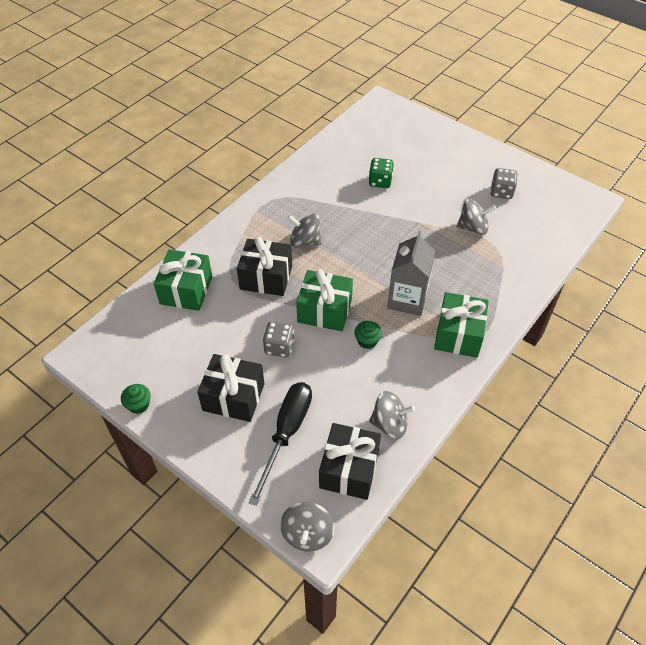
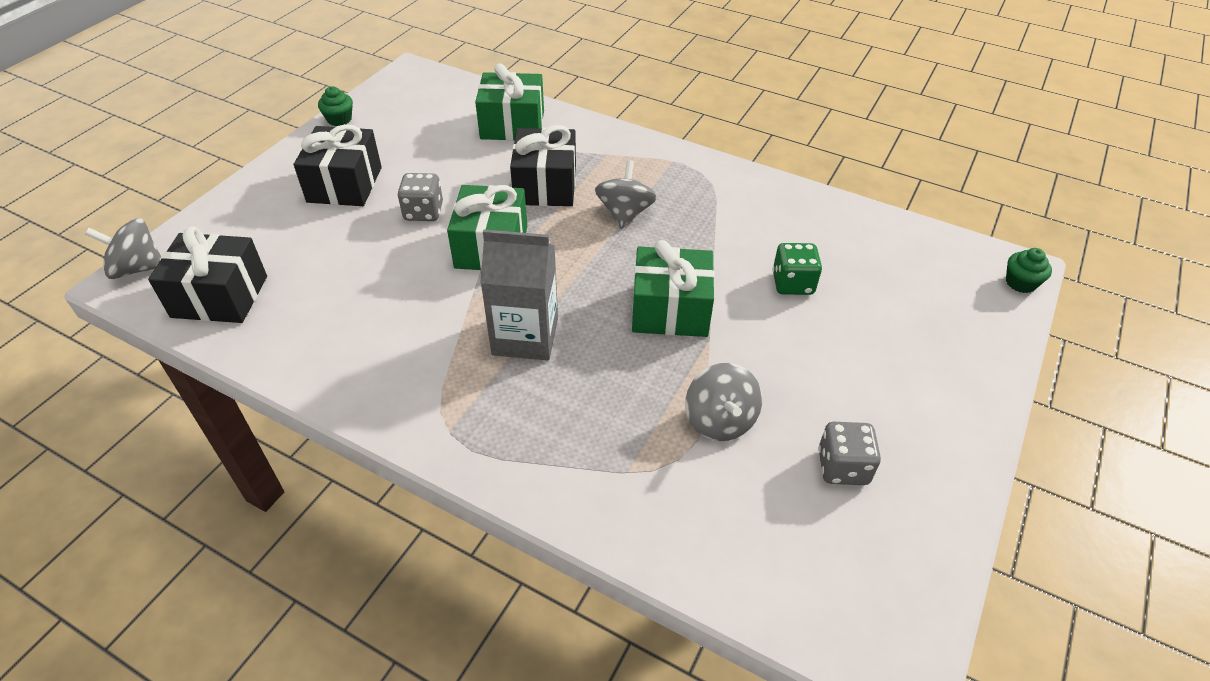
camera: 80 degrees right, 5 degrees down
black screwdriver [248,382,312,506] -> none
green cupcake [354,321,382,349] -> green cupcake moved to [1006,248,1052,293]
grey spinning top [369,391,415,439] -> none
green gift [434,292,489,358] -> green gift moved to [632,240,715,337]

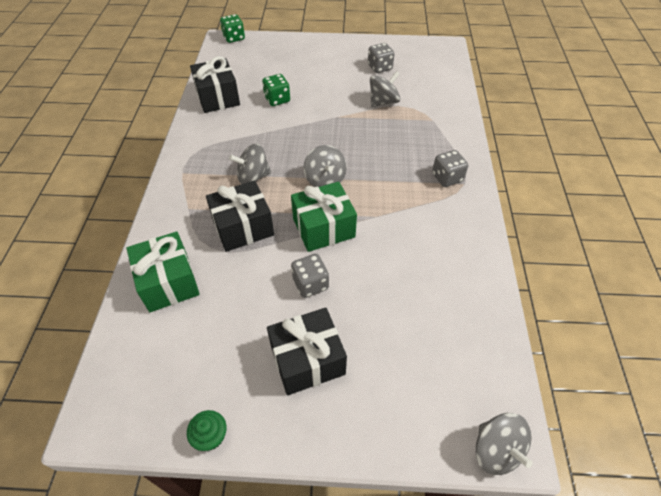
camera: 115 degrees left, 5 degrees up
black gift [148,226,267,323] -> black gift moved to [190,56,240,113]
grey carton [480,229,558,360] -> none
green gift [632,240,715,337] -> none
green cupcake [1006,248,1052,293] -> green dice [220,14,245,43]
none -> grey spinning top [303,145,347,187]
none -> grey dice [432,150,468,187]

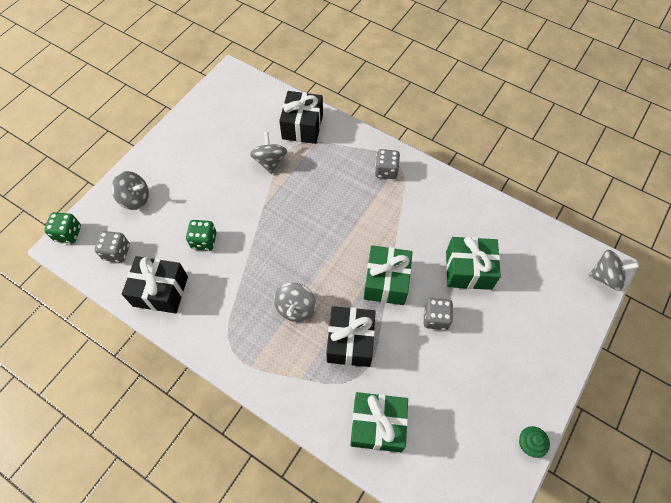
camera: 60 degrees left, 10 degrees up
black gift [267,308,347,395] -> black gift moved to [279,91,323,144]
grey spinning top [303,145,347,187] -> grey spinning top moved to [111,171,149,210]
grey dice [368,43,394,73] -> grey dice moved to [94,231,130,263]
none -> green gift [446,236,501,290]

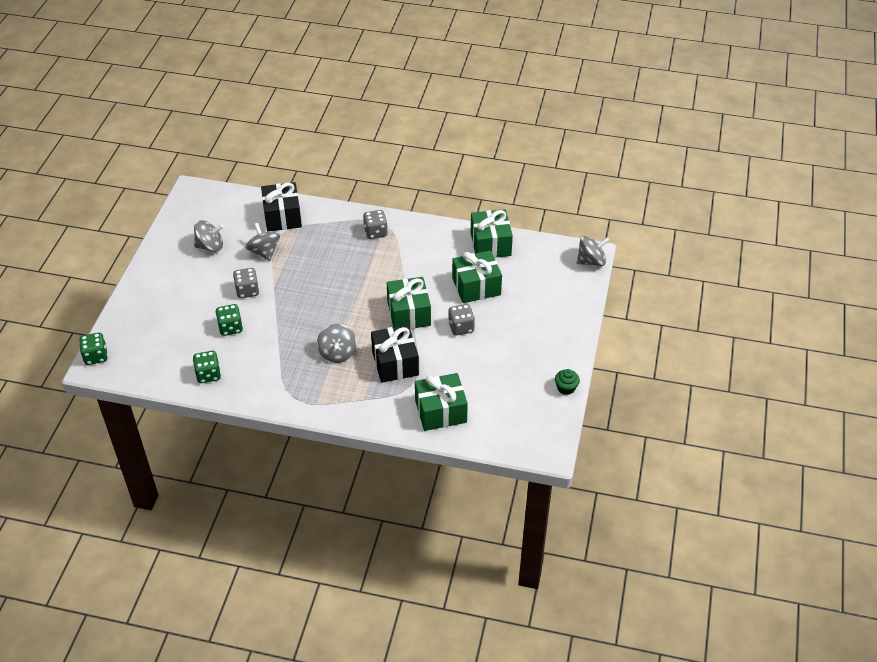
camera: 20 degrees left, 15 degrees down
grey dice [94,231,130,263] -> grey dice moved to [233,268,259,298]
grey spinning top [111,171,149,210] -> grey spinning top moved to [194,220,224,252]
black gift [122,256,188,313] -> green dice [193,351,221,383]
none -> green gift [470,209,513,258]

